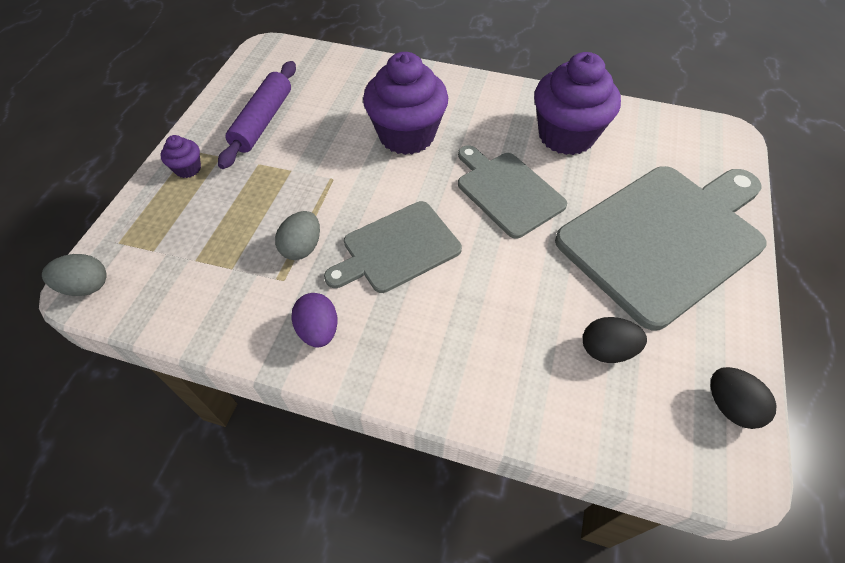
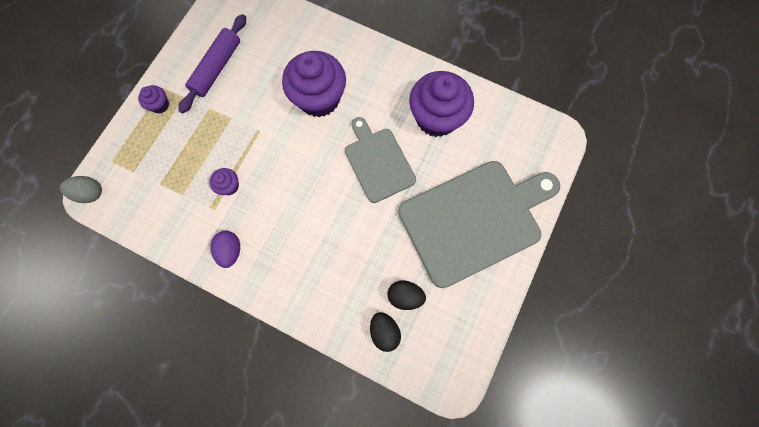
camera: 10 degrees right, 20 degrees up
grey egg [275,211,320,260] -> purple cupcake [210,168,239,195]
grey cutting board [324,201,462,293] -> none
black egg [711,367,777,429] -> black egg moved to [370,312,401,352]

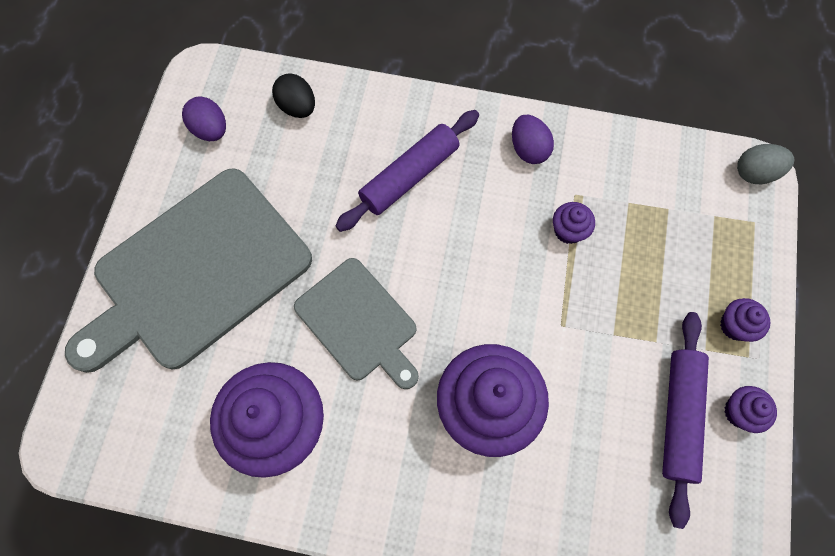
camera: 165 degrees right, 5 degrees down
black egg [387,280,426,310] -> none
none -> purple egg [182,97,226,141]
none -> purple rolling pin [336,110,479,232]
none -> purple cupcake [725,386,777,433]

